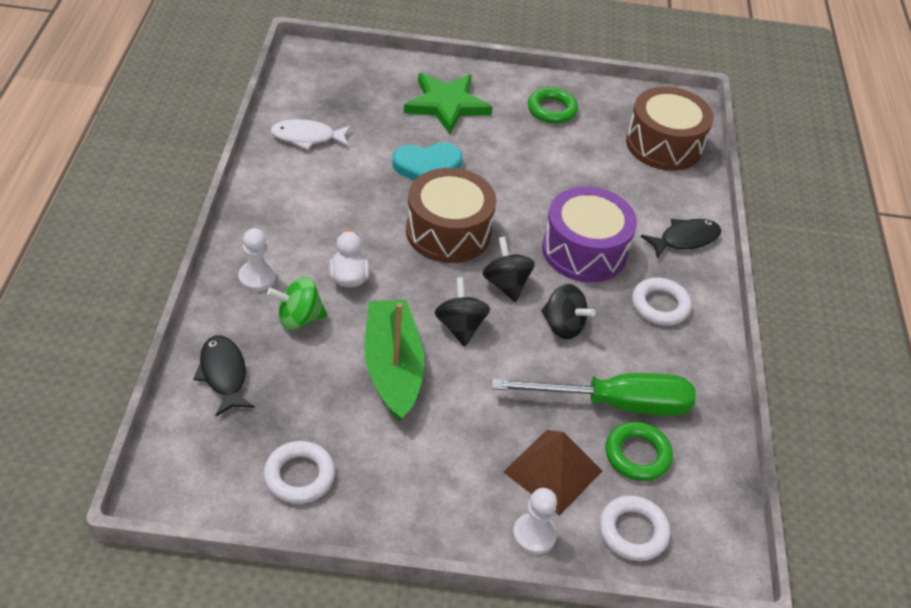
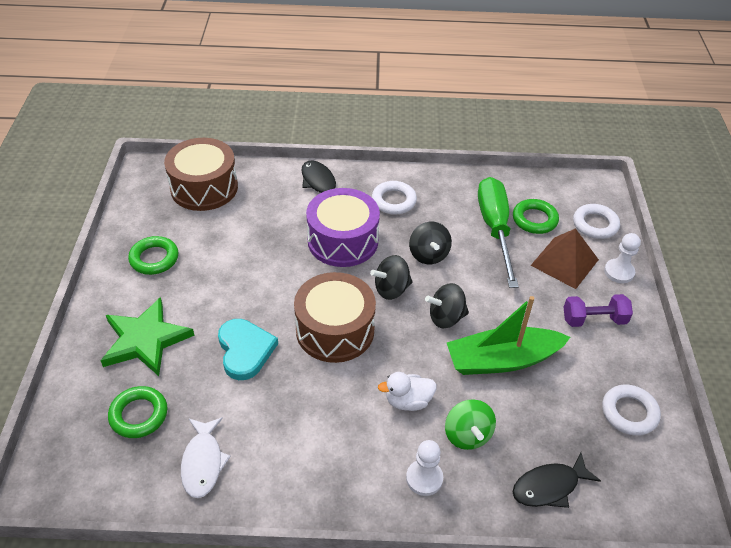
camera: 90 degrees left, 0 degrees up
black spinning top [541,284,596,339] -> black spinning top turned 135 degrees clockwise [409,222,452,264]
none -> green ring [108,386,167,438]
none -> purple dumbbell [563,294,633,327]

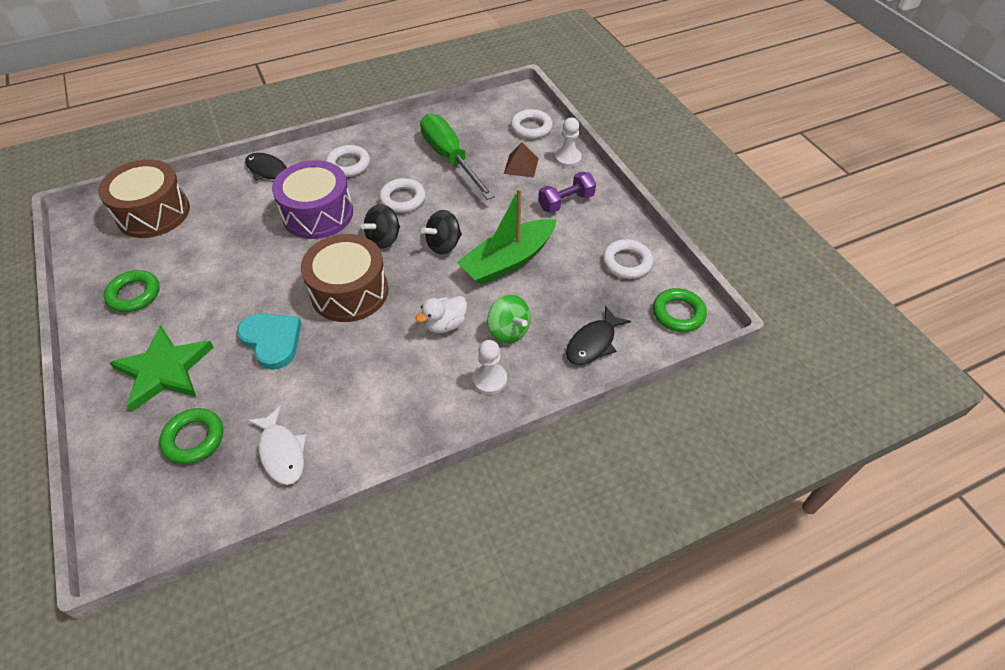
camera: 25 degrees left, 5 degrees up
black spinning top [409,222,452,264] -> white ring [379,178,426,213]
green ring [513,199,559,234] -> green ring moved to [653,288,707,332]
brown pyramid [531,228,599,289] -> brown pyramid [504,143,539,178], size x0.66

